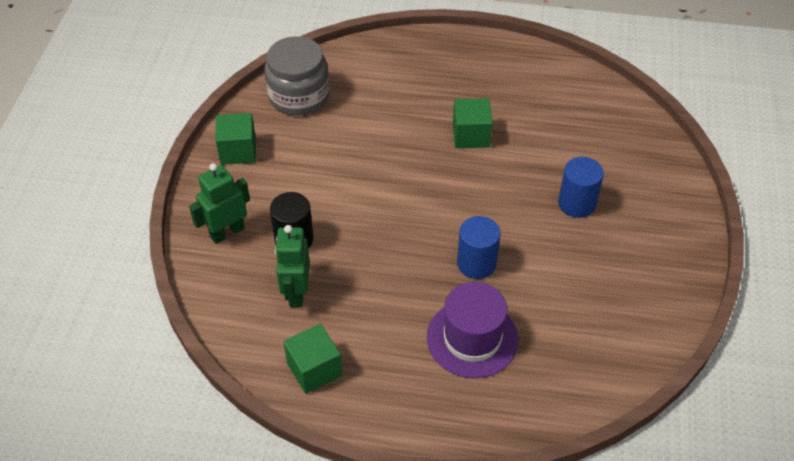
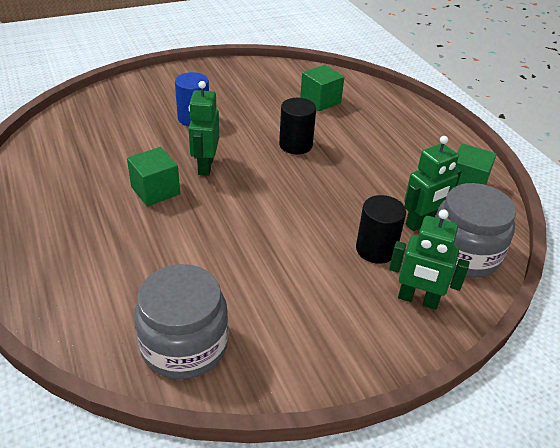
camera: 125 degrees left, 10 degrees down
green cube [215,113,256,165] -> green cube moved to [300,65,344,111]
purple hat [427,282,518,378] -> none
blue cylinder [457,216,501,279] -> black cylinder [279,98,316,155]
none -> green robot [188,81,219,176]
none -> grey jar [435,183,516,278]

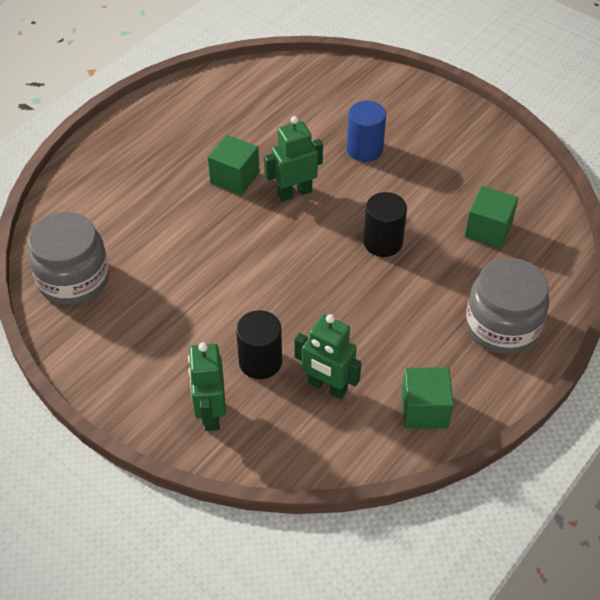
camera: 65 degrees right, 10 degrees up
grey jar [435,183,516,278] -> grey jar moved to [466,258,549,354]

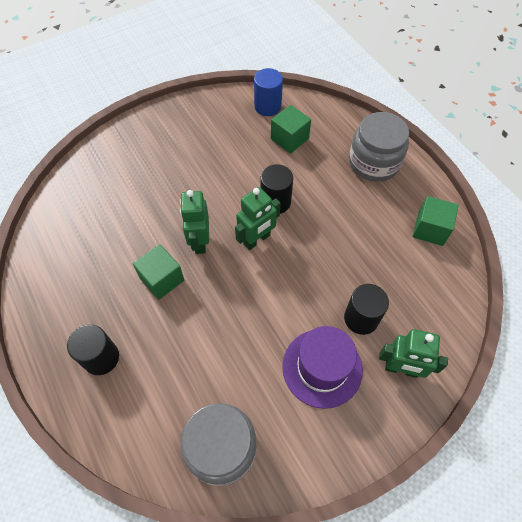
camera: 70 degrees left, 10 degrees up
green robot [295,314,362,399] -> green robot moved to [235,187,281,250]
blue cylinder [347,101,386,162] -> blue cylinder moved to [254,68,283,116]
none -> black cylinder [67,324,119,375]
none -> purple hat [282,326,363,409]

